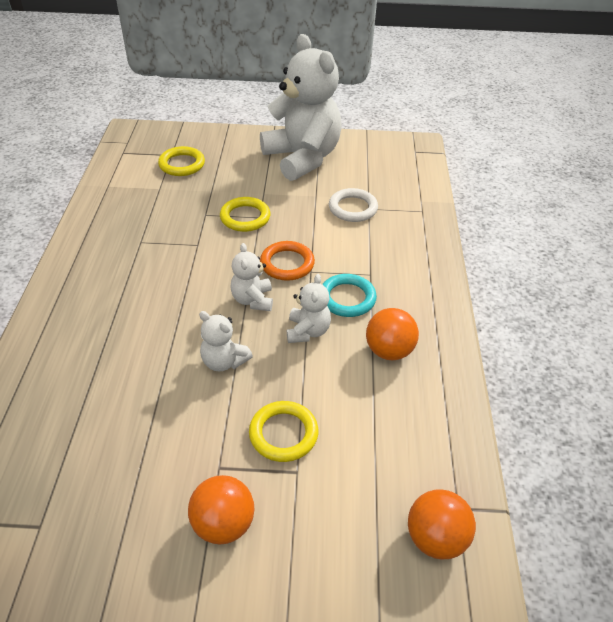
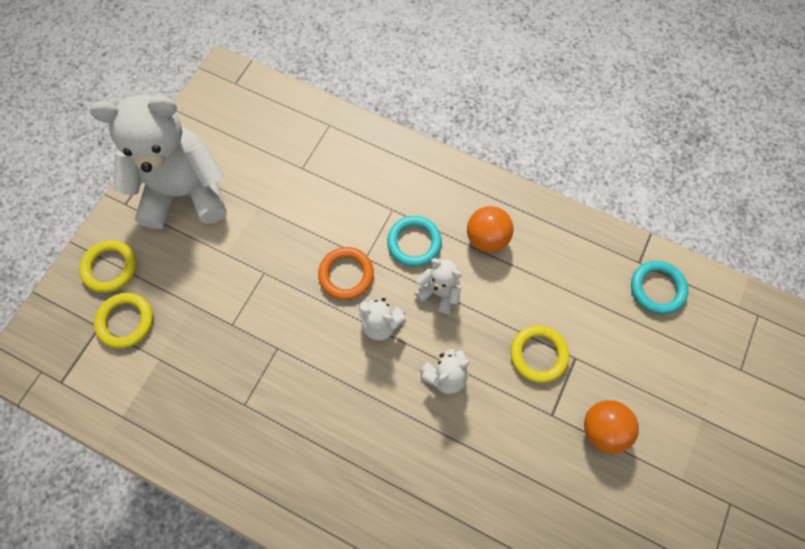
camera: 65 degrees left, 25 degrees up
yellow ring [220,197,270,232] -> yellow ring moved to [79,240,136,293]
white ring [329,188,378,222] -> none
orange ball [408,489,476,560] -> turquoise ring [631,261,688,314]

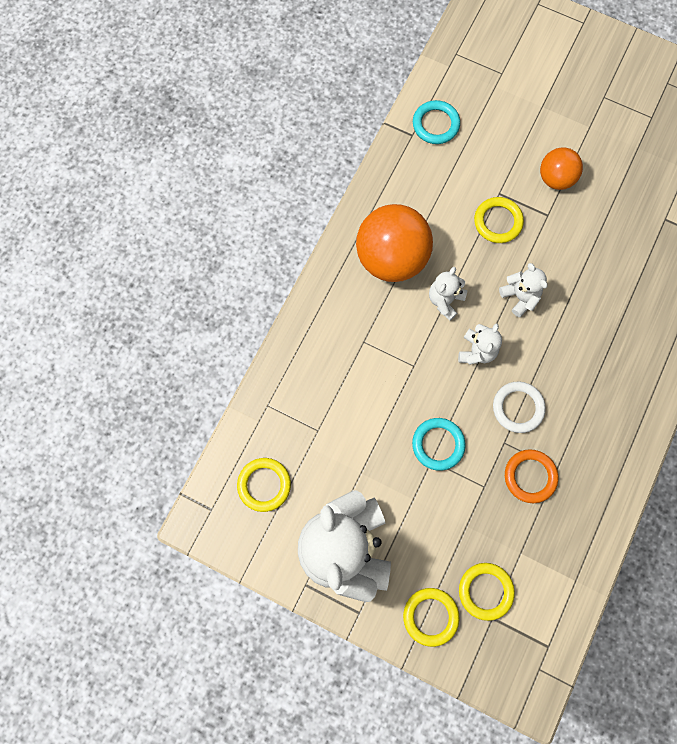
camera: 90 degrees left, 5 degrees up
orange ring [318,247,374,300] -> orange ring moved to [505,449,558,503]
turquoise ring [387,216,442,267] -> turquoise ring moved to [412,418,466,471]
orange ball [467,206,514,253] -> orange ball [356,204,433,282], size x1.78
none -> yellow ring [237,458,291,512]
none -> white ring [493,382,546,433]

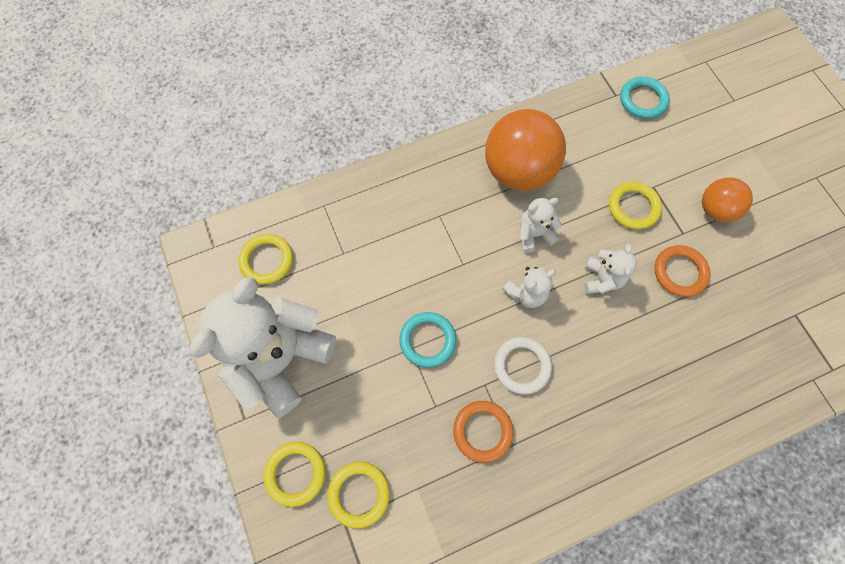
camera: 40 degrees right, 5 degrees down
none -> orange ring [654,245,710,297]

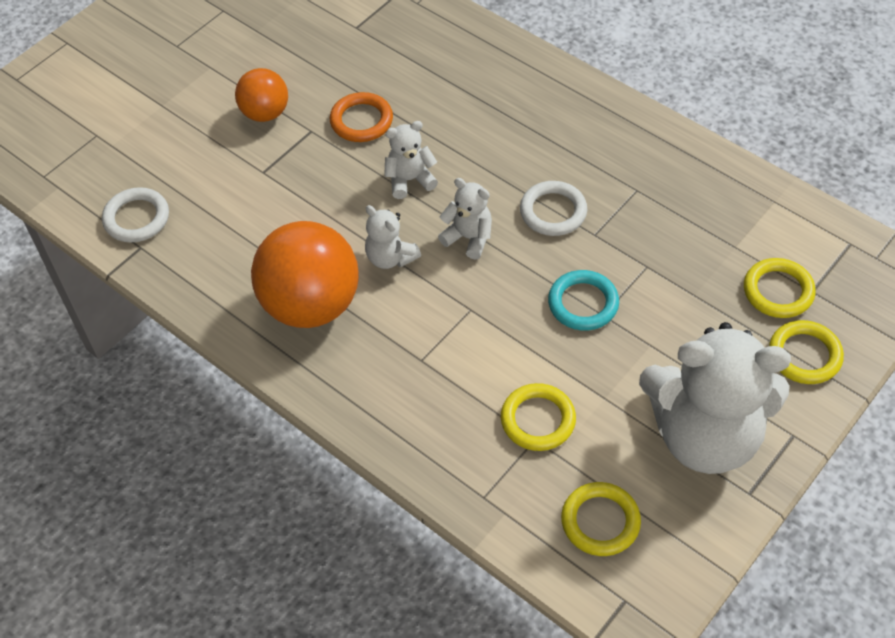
camera: 115 degrees left, 15 degrees down
orange ring [453,401,513,463] -> none
yellow ring [609,182,662,230] -> yellow ring moved to [501,383,576,451]
turquoise ring [620,77,670,119] -> white ring [102,187,169,243]

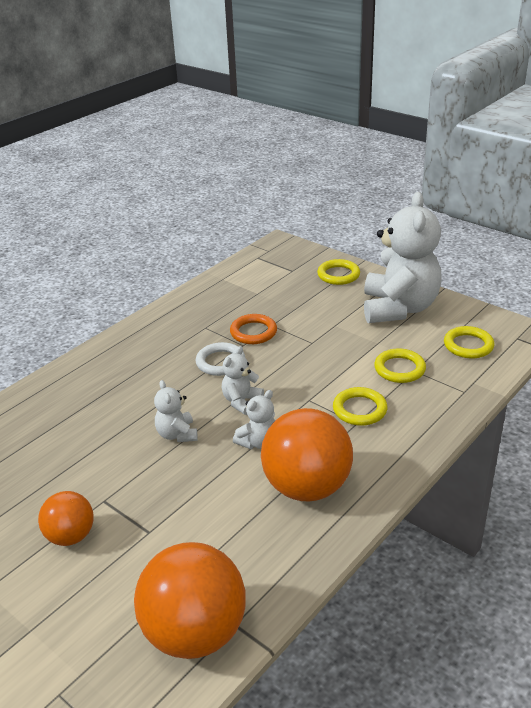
camera: 90 degrees left, 20 degrees down
white ring [102,187,169,243] -> orange ball [134,542,246,659]
orange ring [330,92,393,142] -> orange ring moved to [230,314,277,344]
turquoise ring [548,270,619,331] -> none
yellow ring [744,258,816,318] -> yellow ring moved to [333,387,388,426]

